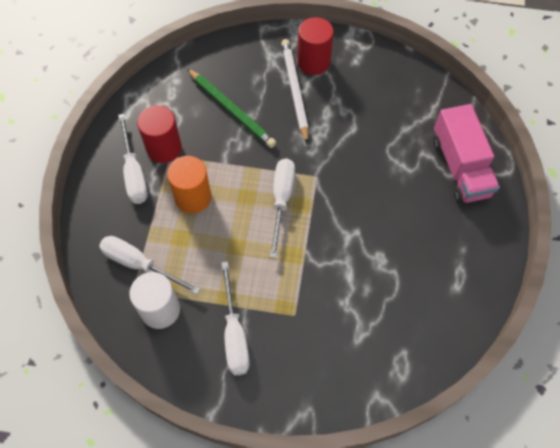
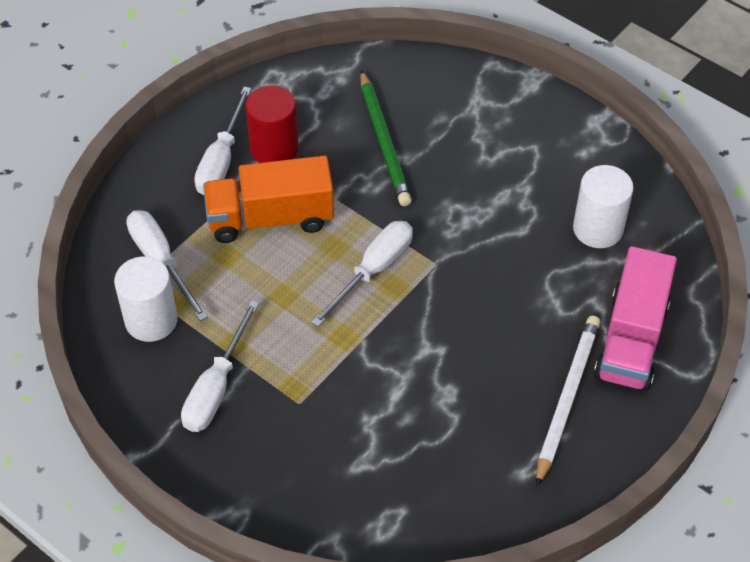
camera: 30 degrees right, 10 degrees down
orange cylinder [167,156,211,213] -> orange truck [203,155,334,243]
white pencil [281,39,309,144] -> white pencil moved to [536,316,600,487]
red cylinder [297,17,334,75] -> none
none -> white cylinder [573,165,634,248]

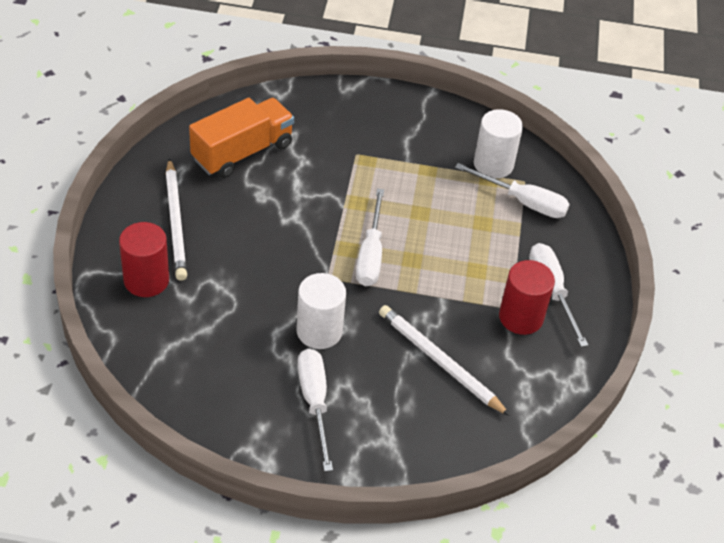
camera: 145 degrees right, 5 degrees down
white screwdriver [181,300,259,432] -> white screwdriver moved to [297,349,333,472]
orange truck [203,155,334,243] -> orange truck moved to [189,98,294,178]
green pencil [360,70,412,206] -> white pencil [379,305,510,416]
white cylinder [573,165,634,248] -> white cylinder moved to [296,273,346,349]
pink truck [594,246,677,391] -> red cylinder [119,222,169,297]

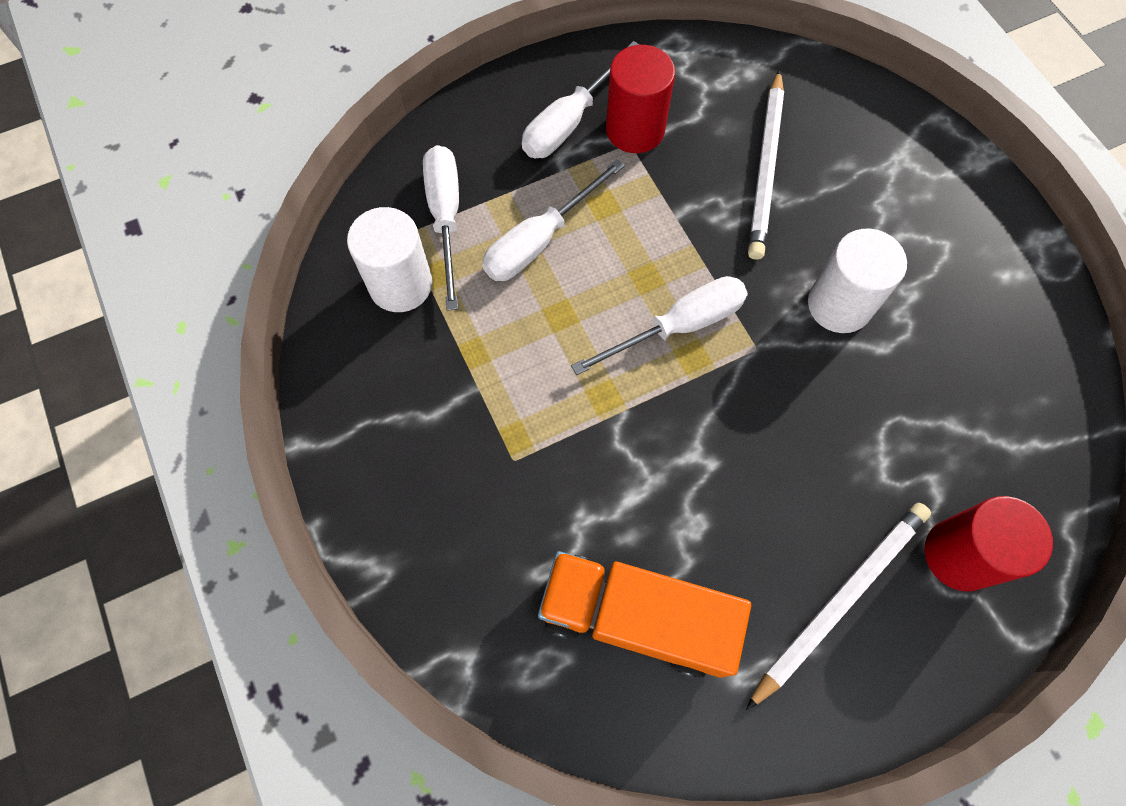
camera: 120 degrees left, 20 degrees up
white screwdriver [297,349,333,472] -> white screwdriver moved to [482,160,625,281]

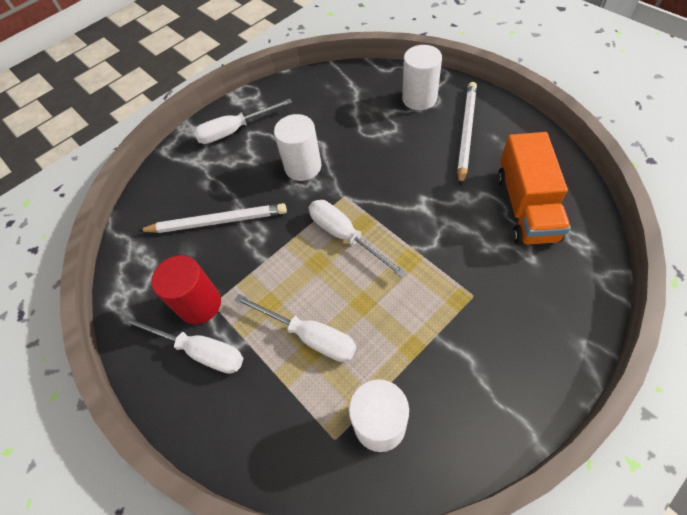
camera: 100 degrees left, 10 degrees down
white screwdriver [423,145,459,311] -> white screwdriver moved to [194,99,292,144]
white pencil [746,503,931,710] -> white pencil turned 75 degrees clockwise [457,82,477,187]
red cylinder [925,496,1053,591] -> white cylinder [402,45,442,110]

